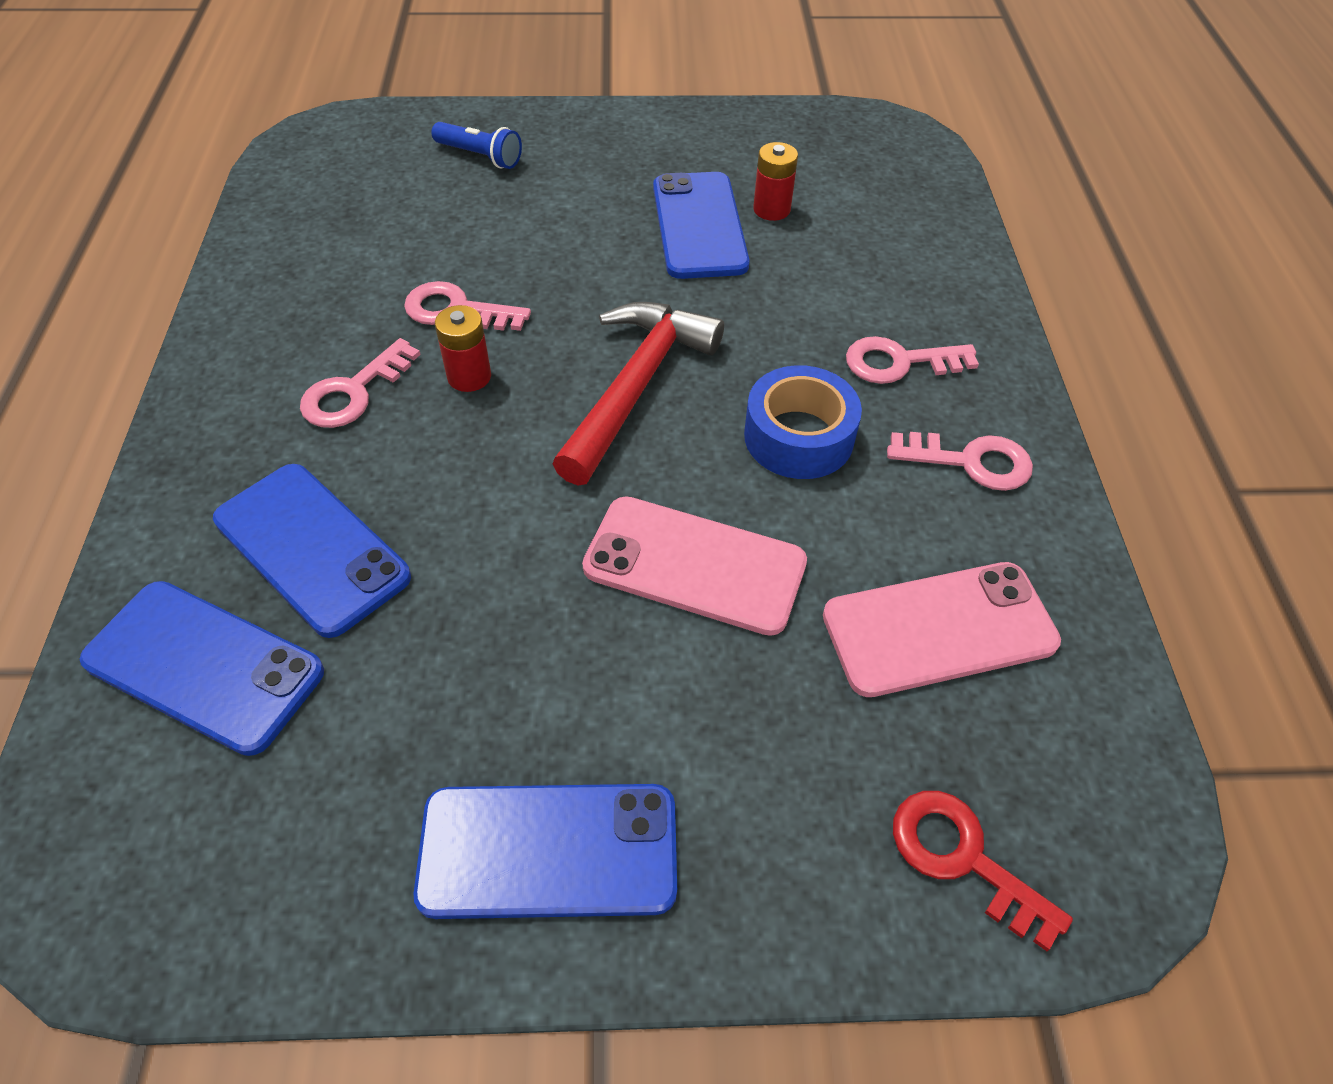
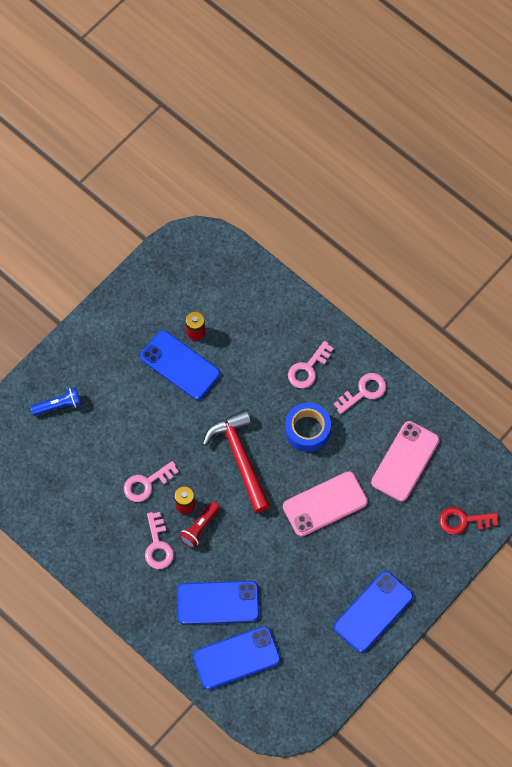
camera: 45 degrees left, 15 degrees up
none -> red flashlight [179,502,220,548]

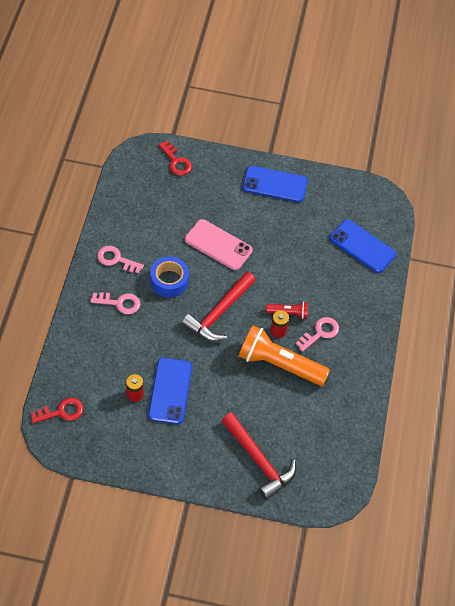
camera: 125 degrees left, 10 degrees down
blue flashlight [30,388,81,416] -> red hammer [221,413,296,500]
pink key [124,461,179,502] -> orange flashlight [239,326,330,386]
blue phone [177,581,259,624] -> none
pink phone [371,421,439,502] -> none
none -> red key [31,398,83,423]

